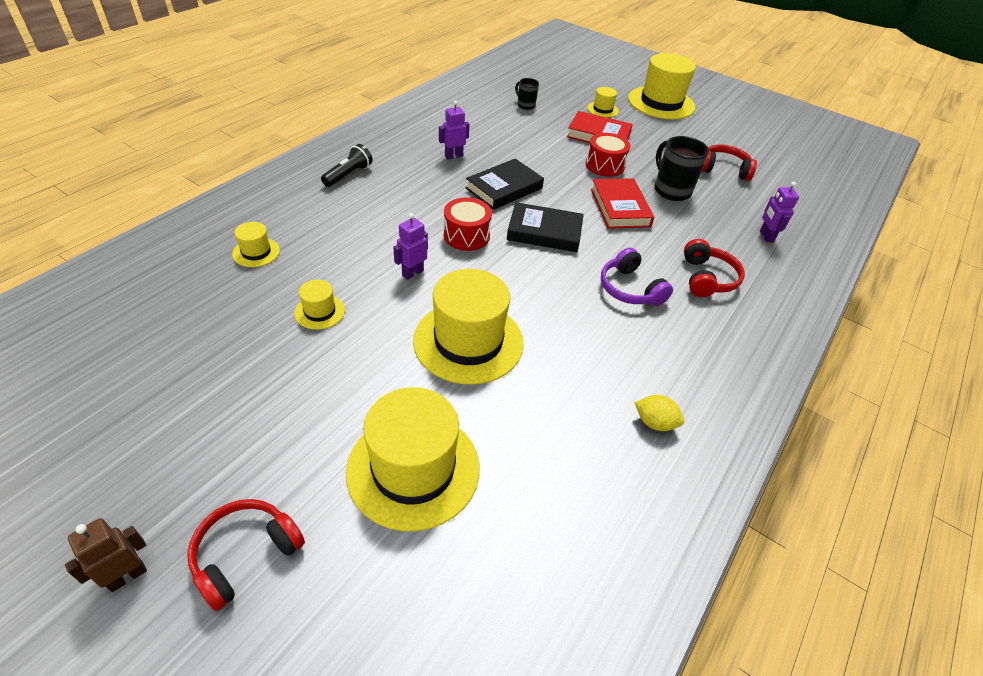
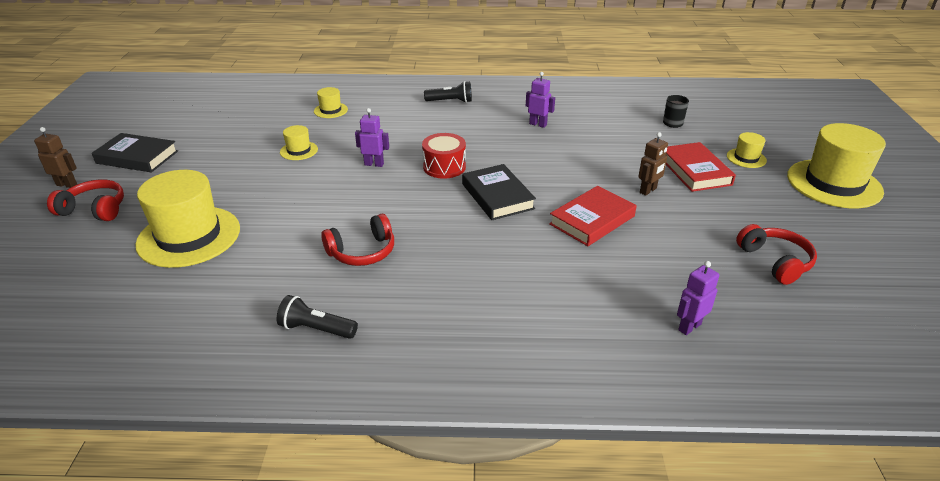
camera: 60 degrees right, 10 degrees down
yellow hat [413,269,524,385] -> none
black book [466,159,544,210] -> black book moved to [92,133,178,173]
red drum [585,133,631,177] -> brown robot [638,132,668,196]
purple headphones [601,247,673,306] -> none
yellow lemon [634,395,684,431] -> black flashlight [277,295,358,339]
black mug [655,136,709,201] -> none
red headphones [684,239,745,297] -> red headphones moved to [321,214,394,266]

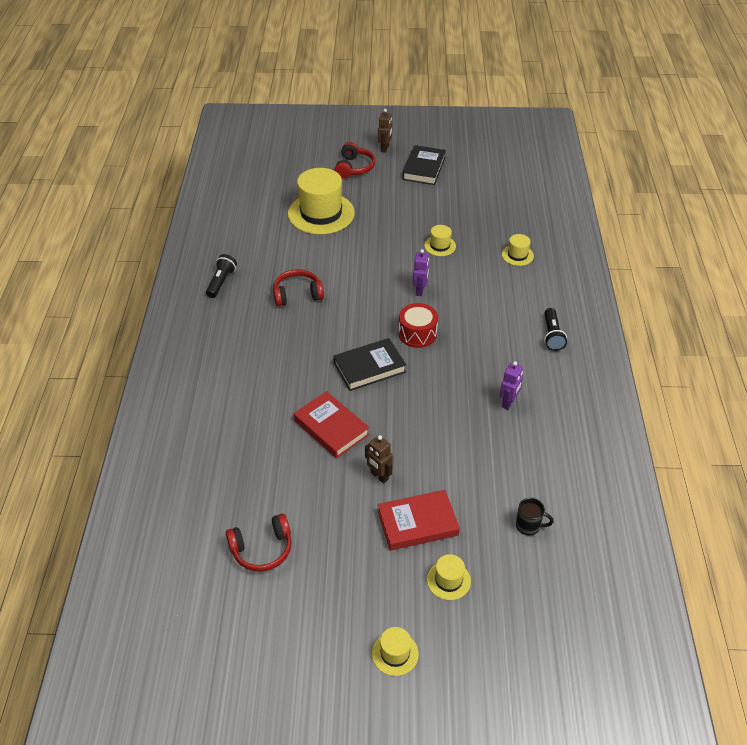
camera: 90 degrees right, 10 degrees up
red headphones [321,214,394,266] -> red headphones turned 105 degrees clockwise [273,269,324,307]
purple robot [677,261,719,335] -> none
yellow hat [787,123,886,208] -> yellow hat [372,627,419,676], size x0.46

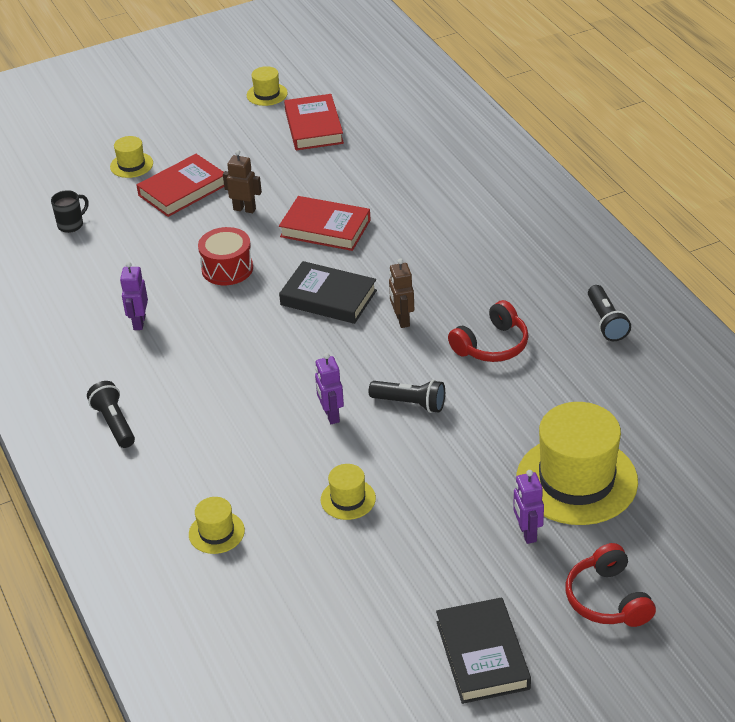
camera: 155 degrees right, 5 degrees down
red headphones [226,514,292,572] -> red book [284,94,344,150]
black book [333,338,406,391] -> black book turned 75 degrees clockwise [279,261,377,324]
yellow hat [372,627,419,676] -> yellow hat moved to [247,66,288,106]
brown robot [378,109,392,153] -> brown robot moved to [389,258,414,328]
red drum [399,303,438,348] -> red drum moved to [198,227,253,285]
black mug [516,498,554,536] -> black mug turned 150 degrees clockwise [51,190,89,233]
none -> black flashlight [369,380,445,413]
none -> purple robot [513,470,544,544]

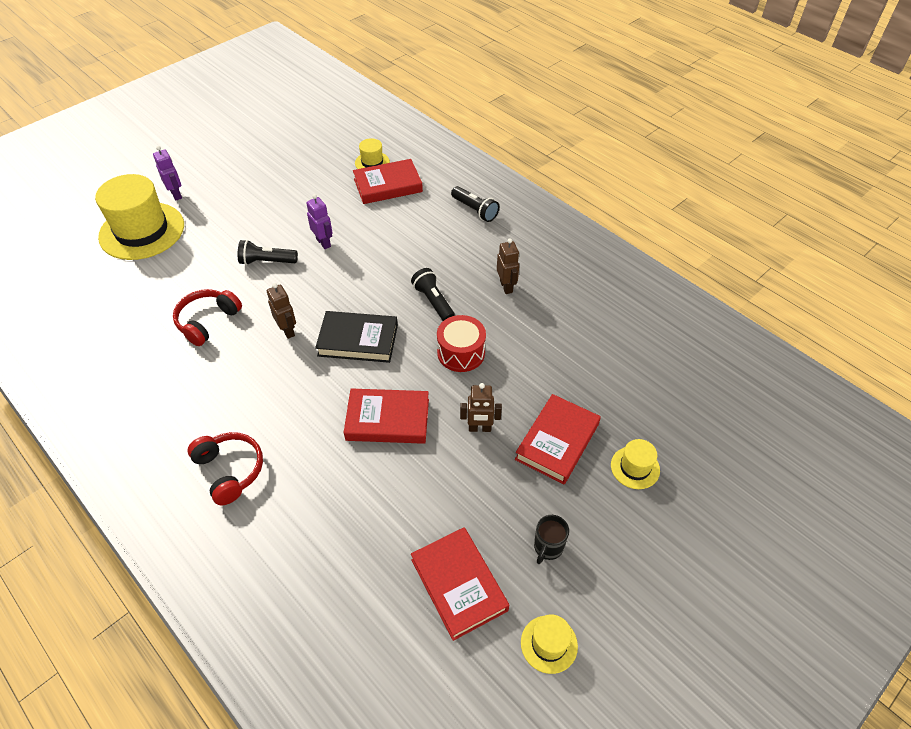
camera: 160 degrees right, 10 degrees up
black mug [51,190,89,233] -> black mug moved to [534,515,569,564]
purple robot [120,262,148,330] -> brown robot [497,238,519,294]
yellow hat [321,464,376,520] -> none
black book [436,597,531,704] -> none
red headphones [566,543,656,627] -> red headphones moved to [188,432,263,505]
black flashlight [588,285,631,341] -> black flashlight moved to [411,268,455,321]
none -> red book [353,159,423,204]

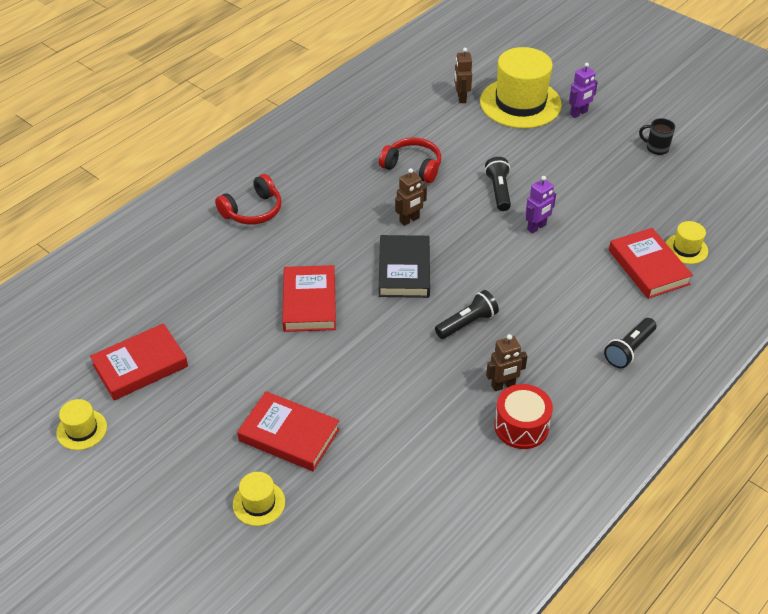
camera: 85 degrees right, 5 degrees down
red drum [437,315,486,372] -> red drum moved to [494,384,553,449]
brown robot [460,383,502,432] -> brown robot moved to [454,48,472,103]
black mug [534,515,569,564] -> black mug moved to [639,118,675,155]

